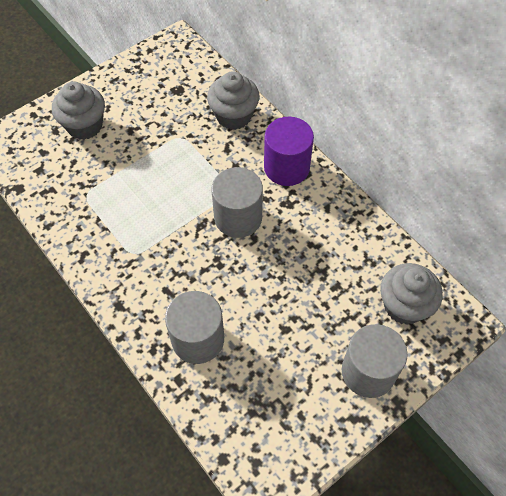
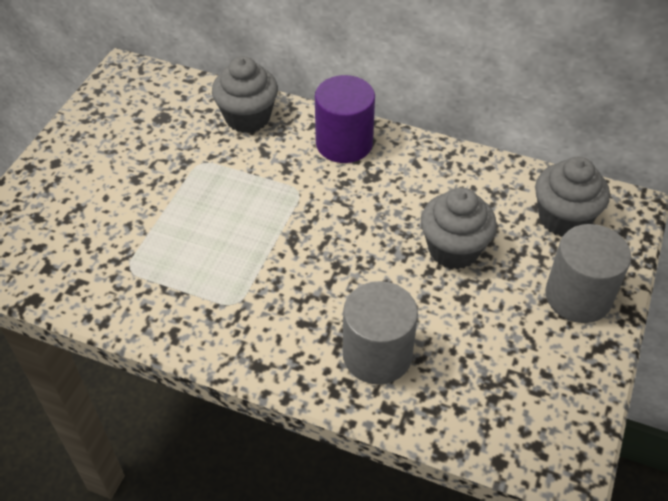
camera: 30 degrees left, 10 degrees down
grey cupcake [52,81,105,140] -> grey cupcake moved to [421,188,497,269]
grey cylinder [211,167,263,238] -> none

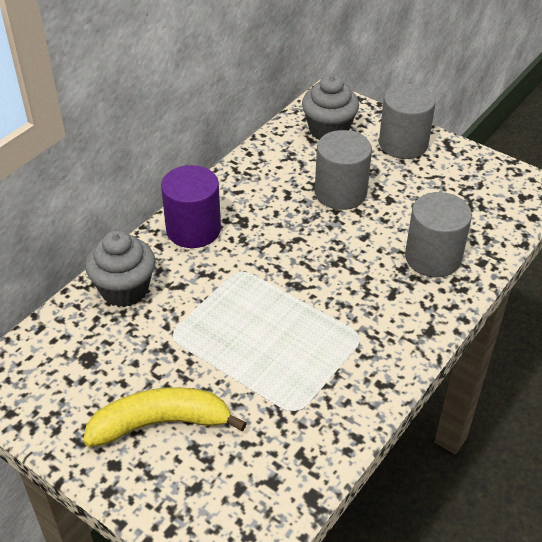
camera: 75 degrees left, 5 degrees down
grey cupcake [421,188,497,269] -> grey cylinder [315,130,372,210]
none -> yellow banana [83,387,247,447]

